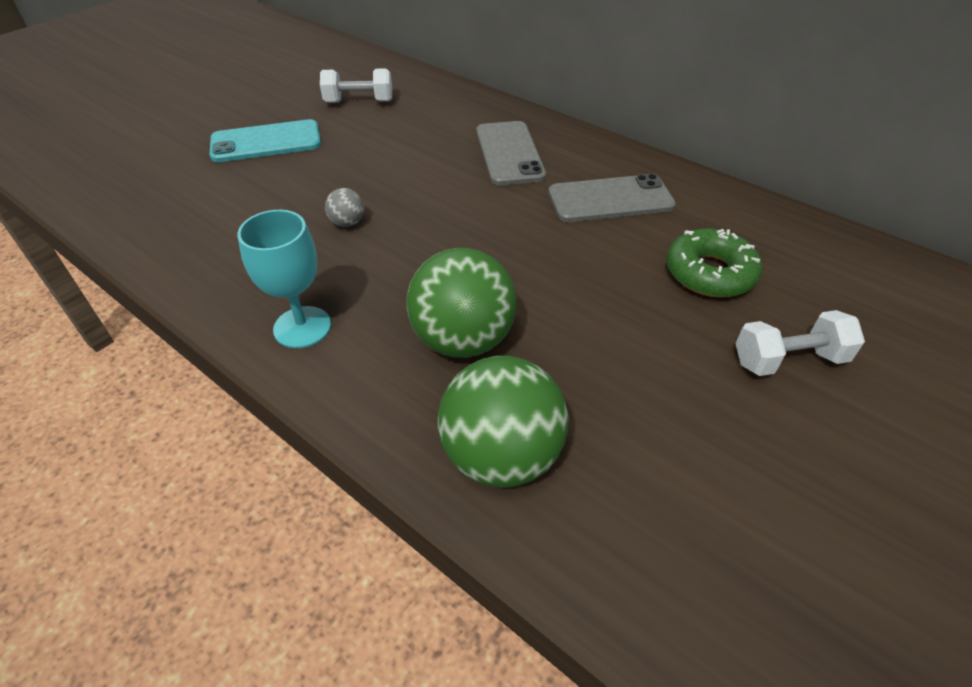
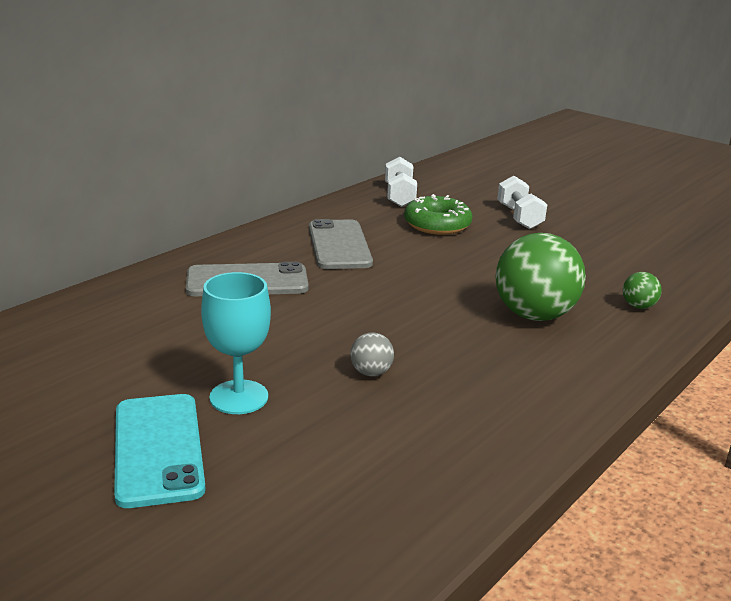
camera: 90 degrees left, 20 degrees down
turquoise goblet [237,210,331,348] -> turquoise goblet moved to [201,272,271,414]
white dumbbell [320,68,392,103] -> white dumbbell moved to [385,157,417,207]
green ball [438,356,568,488] -> green ball [623,272,662,309], size x0.44

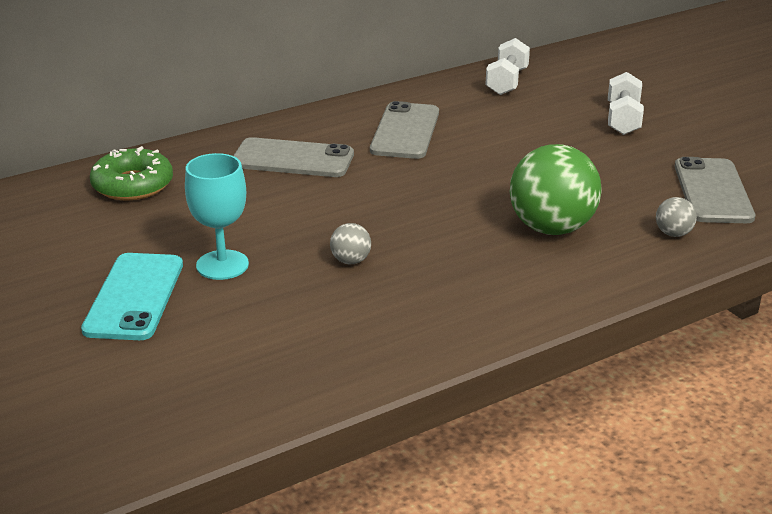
camera: 20 degrees right, 5 degrees up
green donut [404,194,473,235] -> green donut moved to [90,146,173,200]
green ball [623,272,662,309] -> grey ball [656,197,697,237]
none -> grey phone [675,157,755,223]

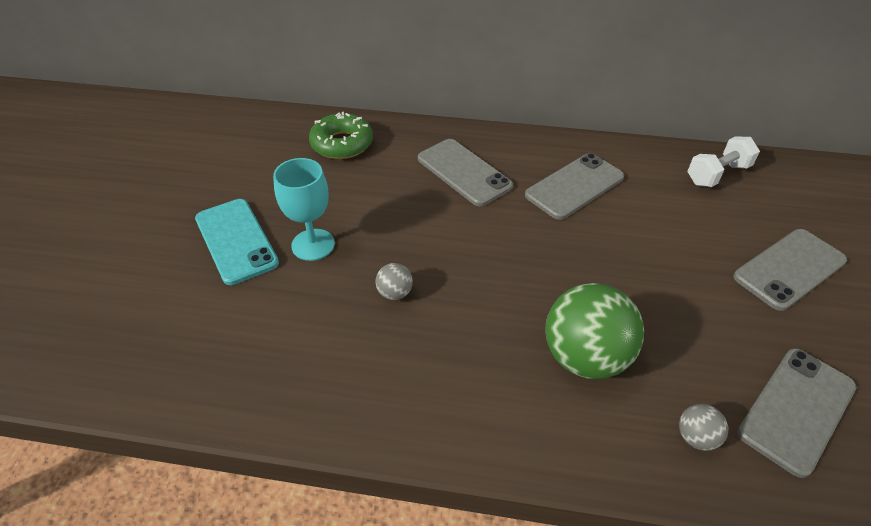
camera: 40 degrees right, 15 degrees up
turquoise phone [81,253,183,340] -> turquoise phone turned 75 degrees counterclockwise [195,199,279,285]
white dumbbell [608,72,644,135] -> grey phone [733,229,847,311]

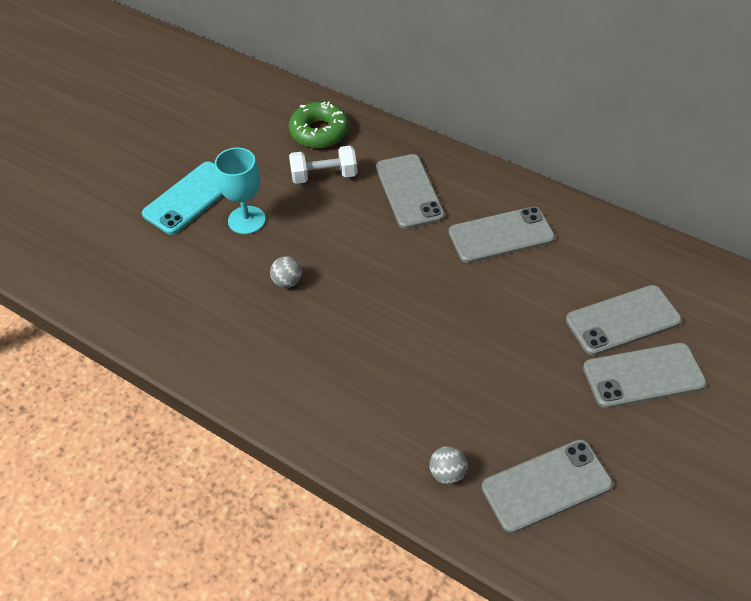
camera: 25 degrees right, 5 degrees up
turquoise phone [195,199,279,285] -> turquoise phone turned 45 degrees clockwise [142,162,223,235]
green ball [545,283,644,379] -> none
white dumbbell [688,136,760,187] -> white dumbbell moved to [289,146,357,184]
none -> grey phone [566,285,682,356]

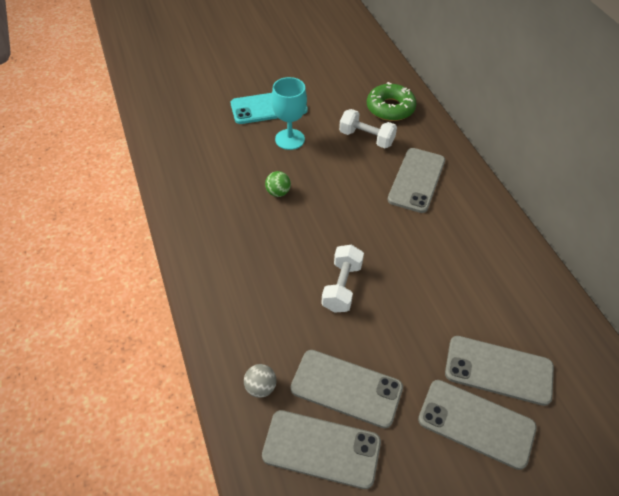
camera: 35 degrees right, 0 degrees up
grey ball [270,256,302,288] -> green ball [265,171,291,197]
grey phone [449,207,555,263] -> grey phone moved to [290,350,403,428]
none -> white dumbbell [321,245,364,313]

